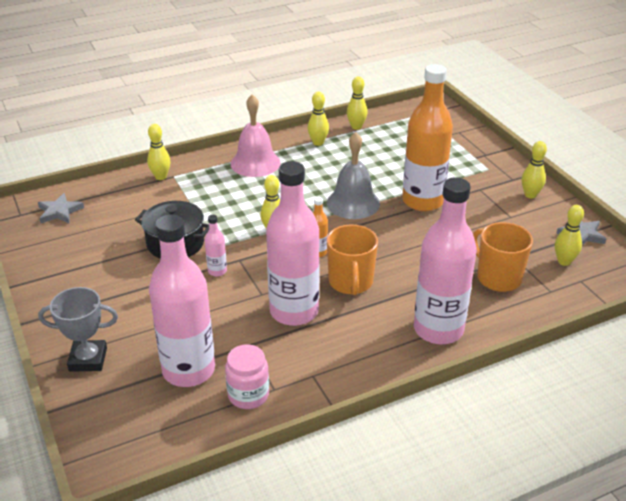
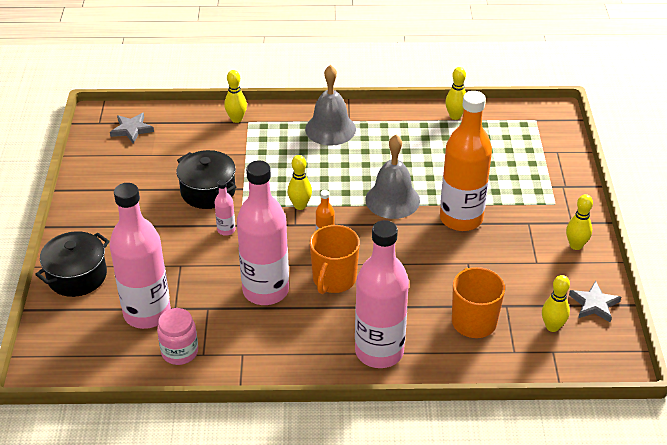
camera: 25 degrees right, 5 degrees up
grey trophy [38,287,118,372] -> black pot [35,231,110,297]
pink bell [231,94,281,177] -> grey bell [305,65,356,146]
yellow bowling pin [308,91,329,146] -> none

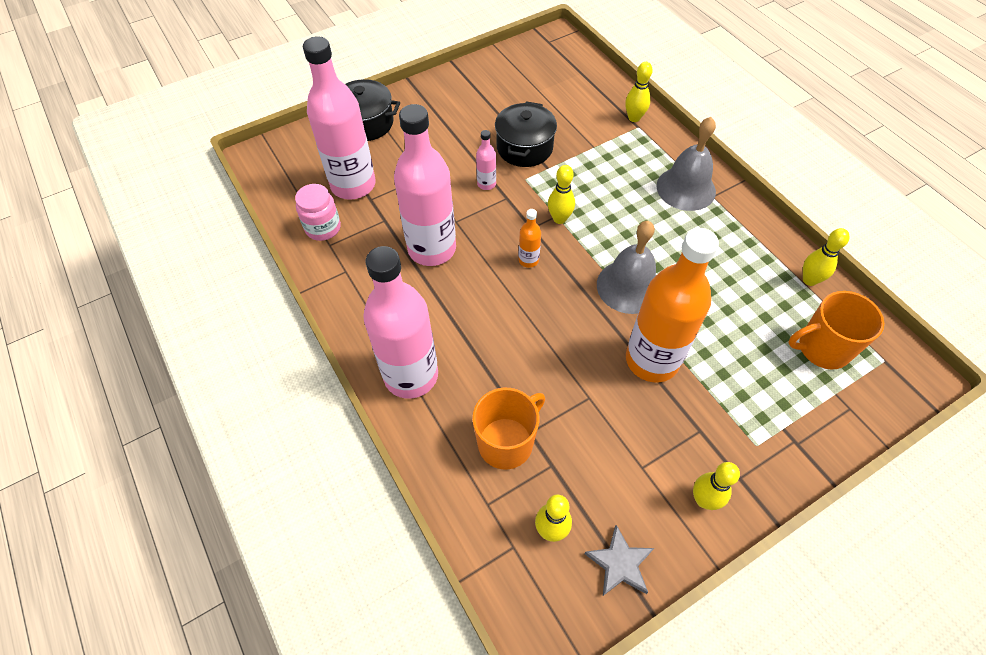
camera: 60 degrees right, 15 degrees up
grey star [110,113,154,144] -> none
orange mug [310,225,360,294] -> orange mug moved to [788,291,884,369]

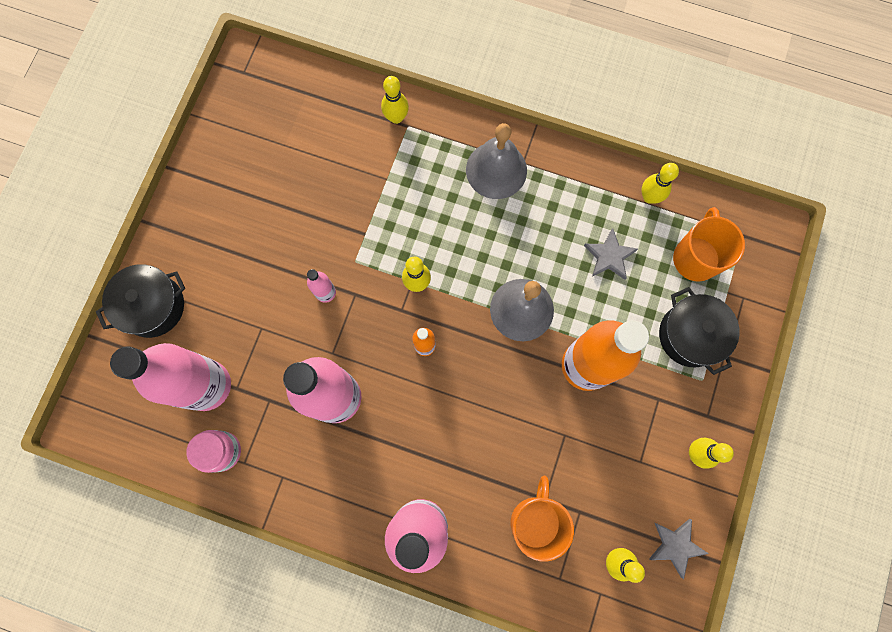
camera: 40 degrees left, 20 degrees up
black pot [495,101,557,167] -> black pot moved to [659,287,740,375]
orange mug [788,291,884,369] -> orange mug turned 150 degrees clockwise [673,207,745,282]
none -> grey star [584,228,638,280]

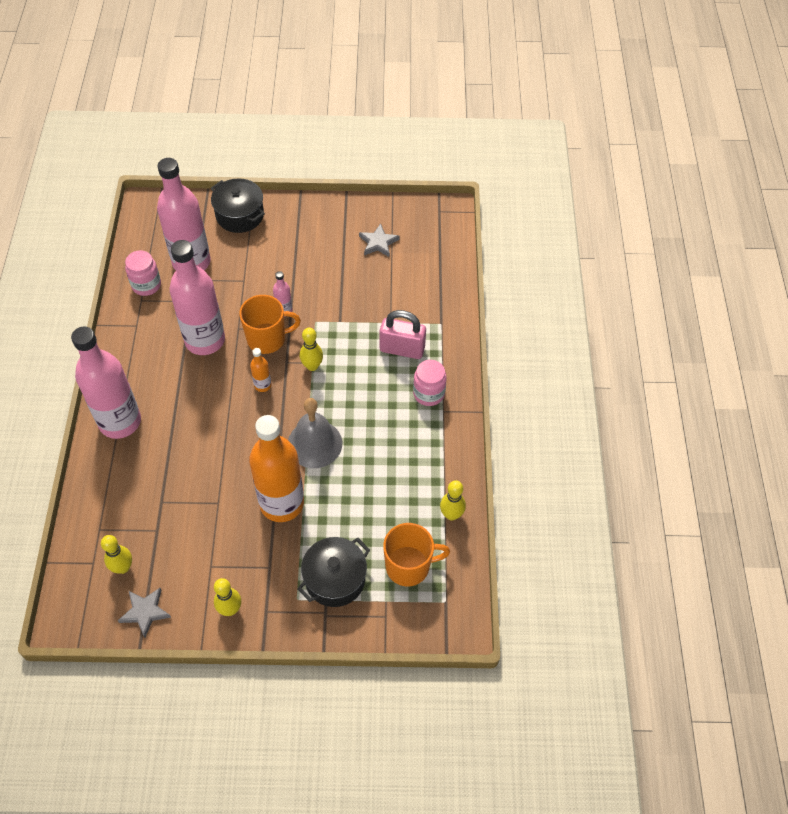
camera: 70 degrees right, 20 degrees down
yellow bowling pin [381,76,409,124] -> none
grey bell [466,123,527,199] -> pink jar [413,360,447,406]
orange mug [511,476,574,562] -> orange mug moved to [239,295,301,354]
grey star [584,228,638,280] -> grey star moved to [359,223,400,257]
none -> pink padlock [380,310,426,359]

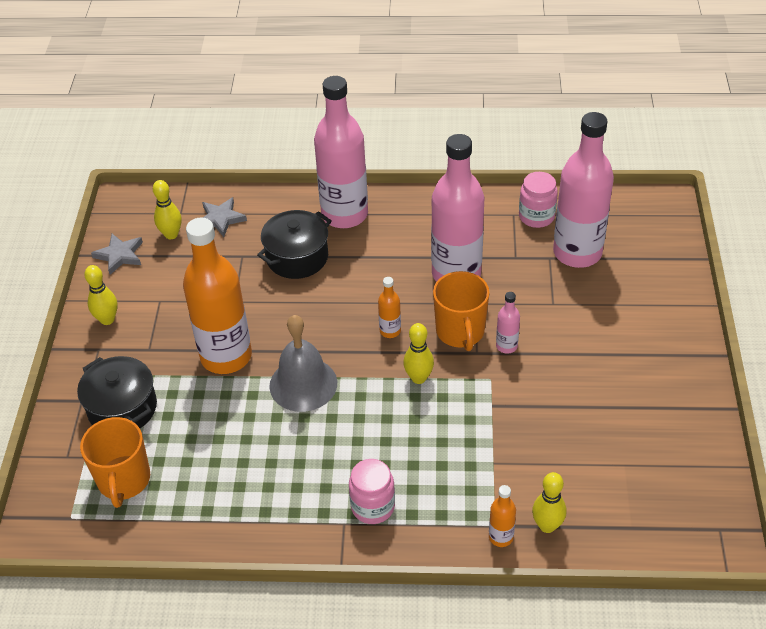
camera: 95 degrees right, 10 degrees down
black pot [211,178,265,233] -> black pot moved to [257,210,332,279]
grey star [359,223,400,257] -> grey star moved to [202,197,247,237]
pink padlock [380,310,426,359] -> none
yellow bowling pin [440,480,466,520] -> yellow bowling pin moved to [532,472,566,533]
none -> orange bottle [489,485,516,547]

